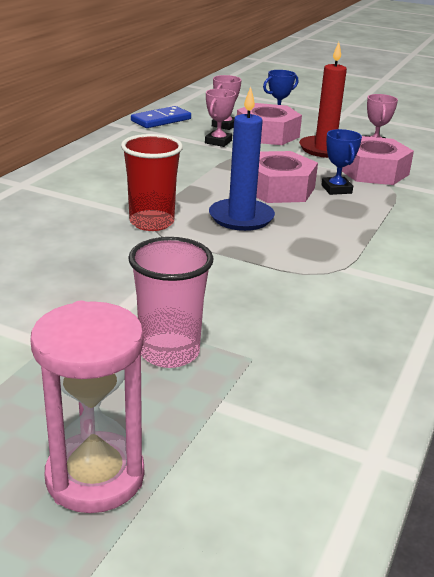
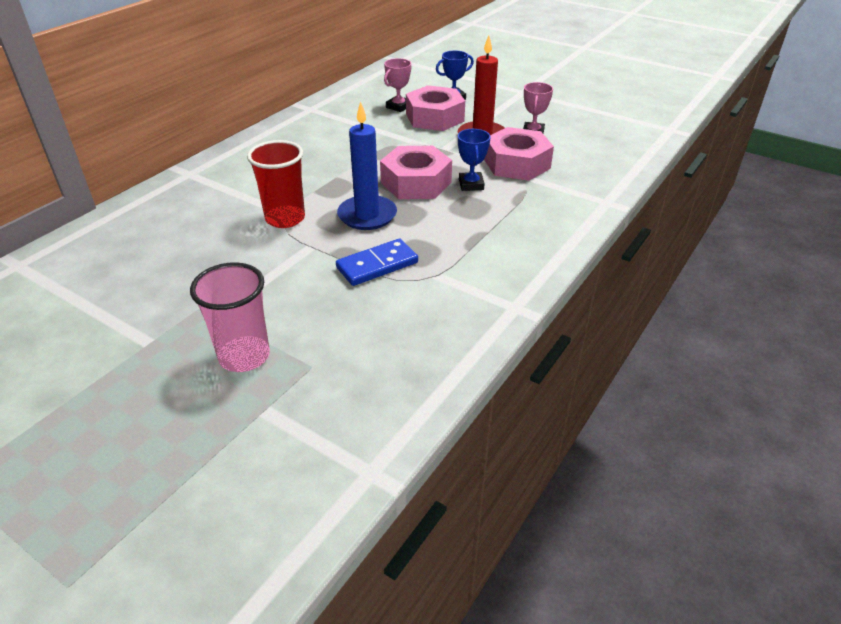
camera: 10 degrees right, 10 degrees up
pink hourglass [30,301,144,513] -> none
blue domino [131,106,191,128] -> blue domino moved to [336,239,418,286]
pink trophy [205,89,236,147] -> none

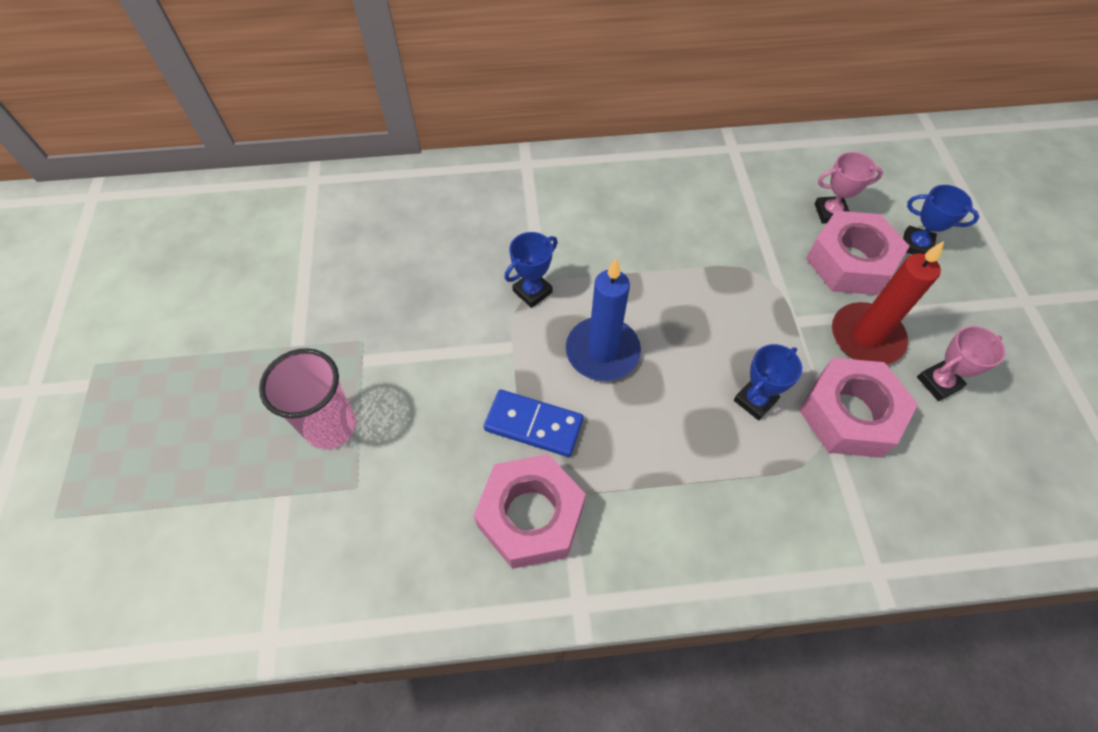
camera: 50 degrees right, 20 degrees up
red cup [247,140,305,228] -> blue trophy [504,232,558,308]
pink nut [380,146,452,199] -> pink nut moved to [474,454,586,569]

